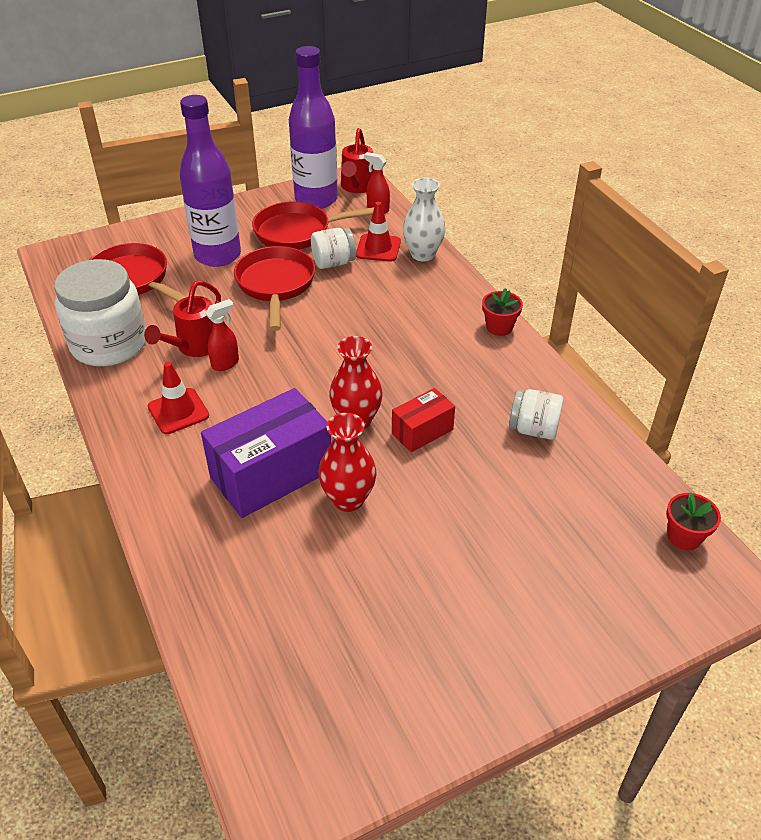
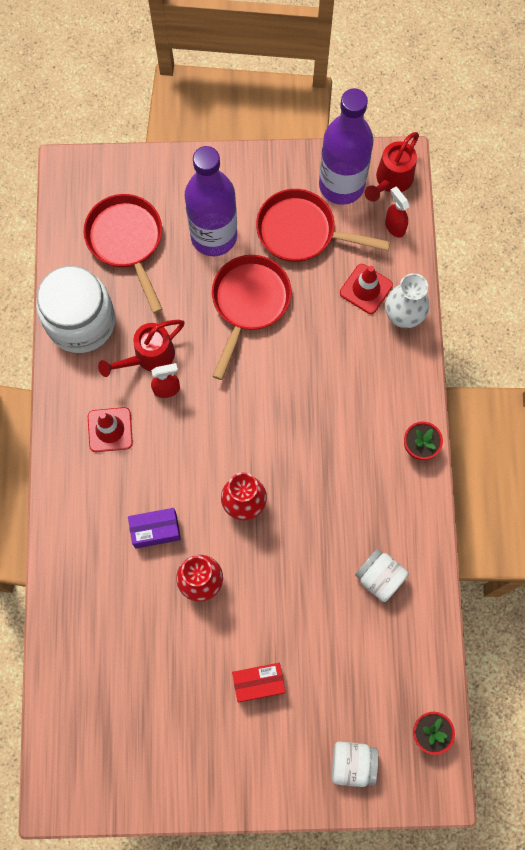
camera: 25 degrees right, 30 degrees up
purple box [201,388,331,518] -> purple box [128,508,181,548], size x0.53
white jar [311,228,356,269] -> white jar moved to [332,742,378,787]
red box [392,388,455,452] -> red box moved to [232,663,285,702]

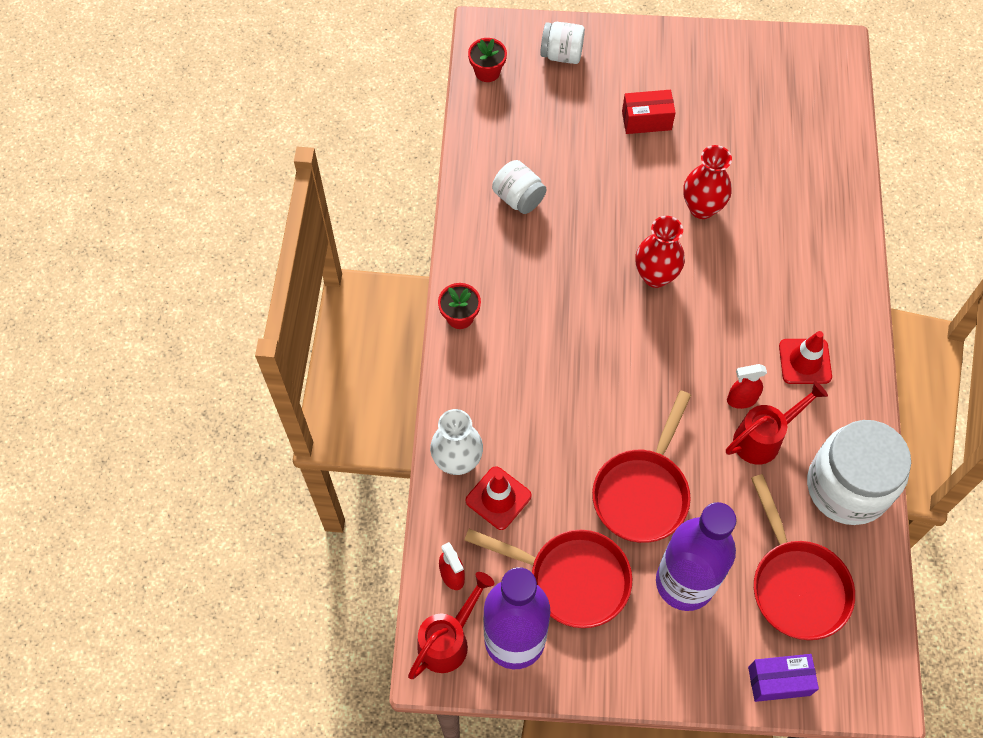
camera: 175 degrees left, 10 degrees down
purple box [128,508,181,548] -> purple box moved to [748,654,819,702]

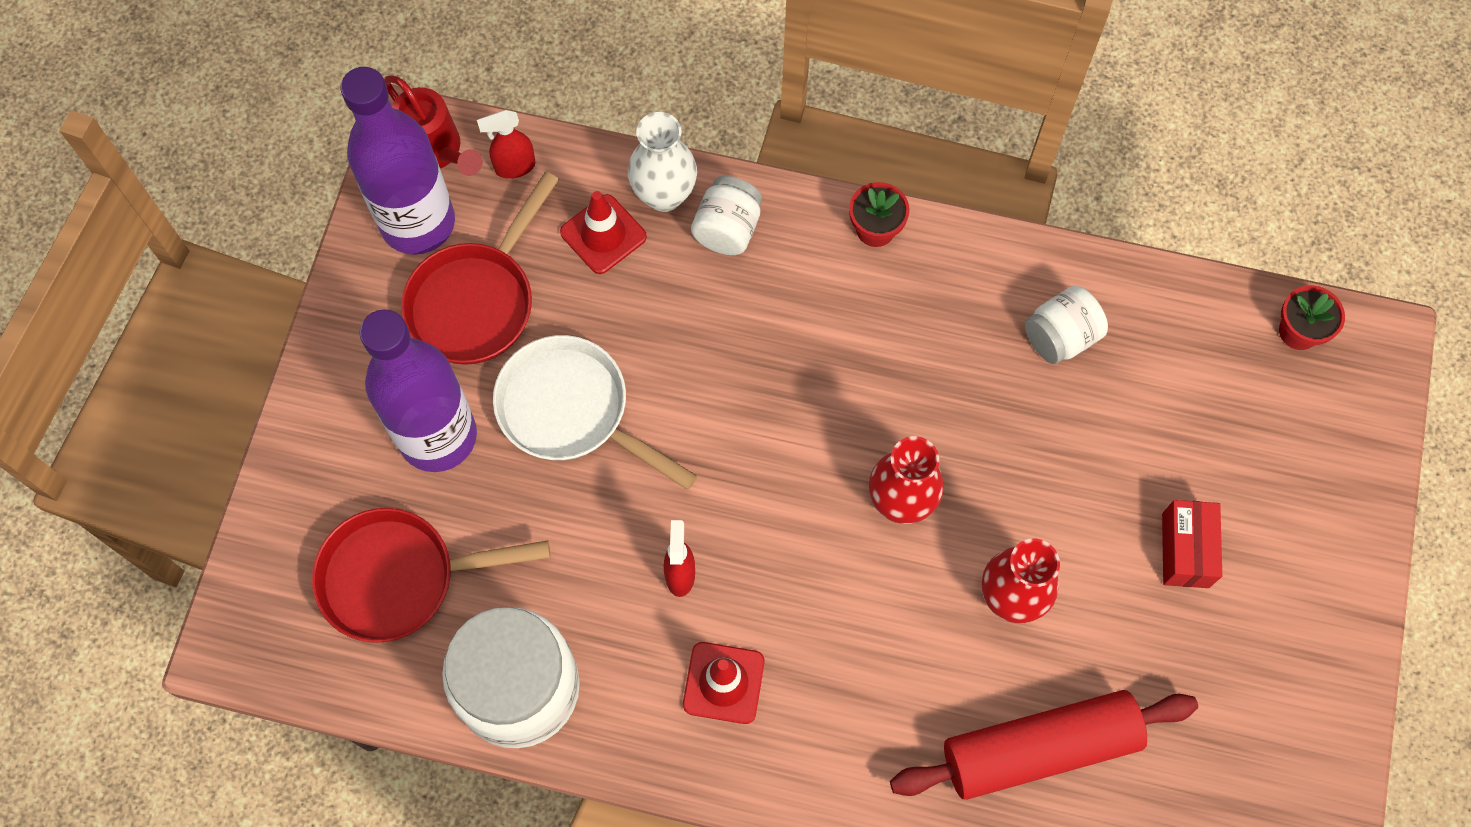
camera: 100 degrees right, 5 degrees up
white jar [540,22,585,64] -> white jar moved to [691,176,762,255]
red pan [592,390,691,543] -> white pan [493,335,698,490]
red watering can [726,381,828,465] -> none
purple box [748,654,819,702] -> none
none -> red rolling pin [890,690,1198,800]

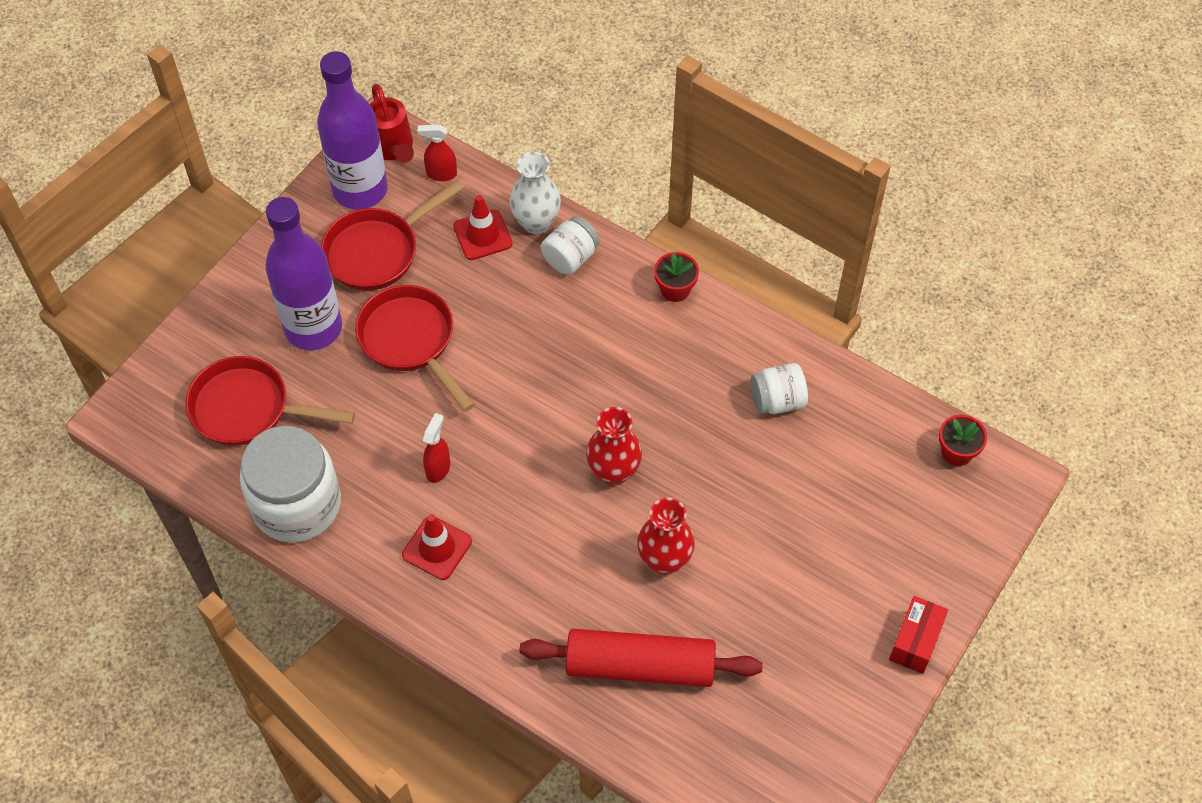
camera: 20 degrees right, 10 degrees down
white pan [493,335,698,490] -> red pan [355,285,475,412]
red box [1162,500,1222,588] -> red box moved to [889,596,948,674]

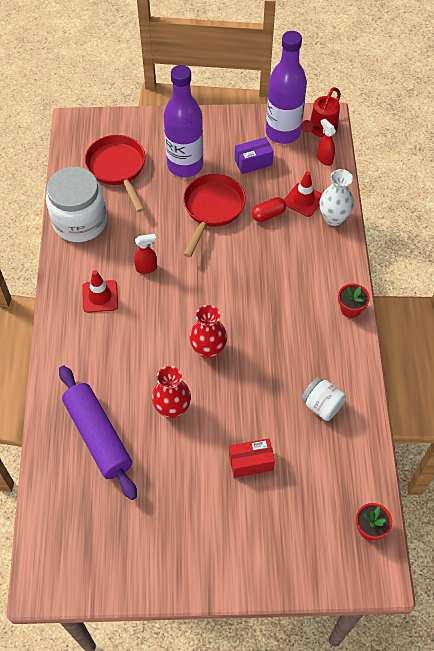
camera: 55 degrees right, 0 degrees up
red pan [321,180,465,291] -> purple box [235,137,274,174]
red rolling pin [519,629,763,687] -> purple rolling pin [59,366,137,500]
white jar [541,216,600,275] -> none
red box [889,596,948,674] -> red box moved to [229,438,275,478]
none -> red capsule [252,197,286,222]

